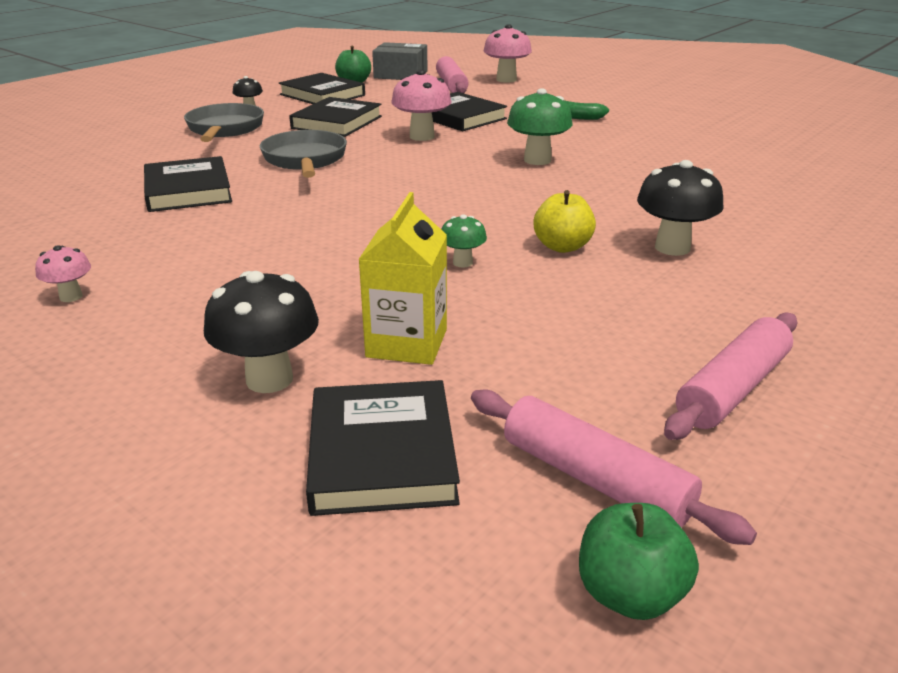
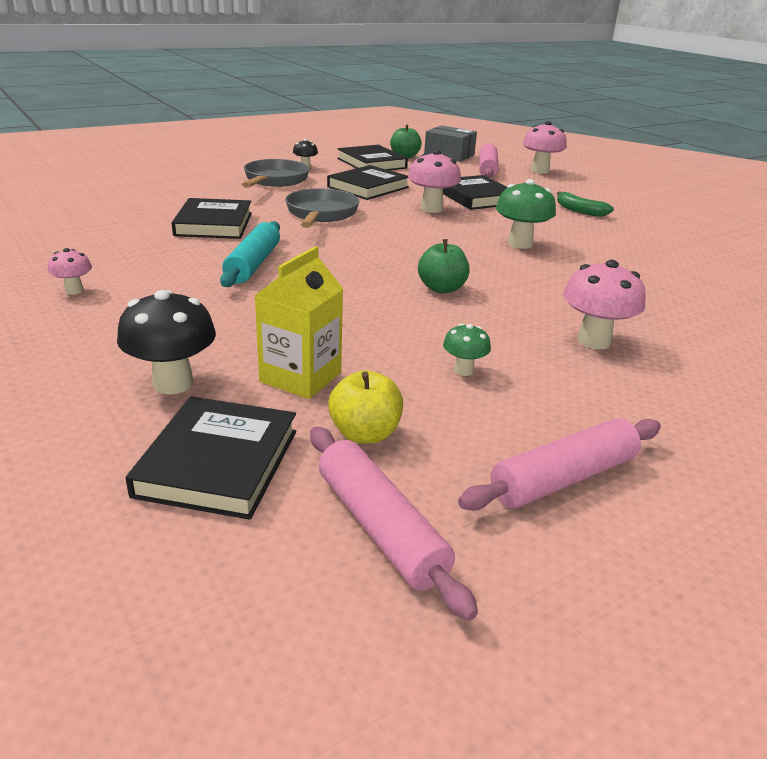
camera: 15 degrees right, 0 degrees up
green mushroom [441,214,487,267] -> green mushroom moved to [443,323,491,376]
yellow apple [534,190,596,253] -> yellow apple moved to [328,370,403,444]
green apple [579,503,699,620] -> green apple moved to [418,239,470,293]
black mushroom [637,160,724,256] -> pink mushroom [563,260,646,349]
none -> turquoise rolling pin [220,221,280,287]

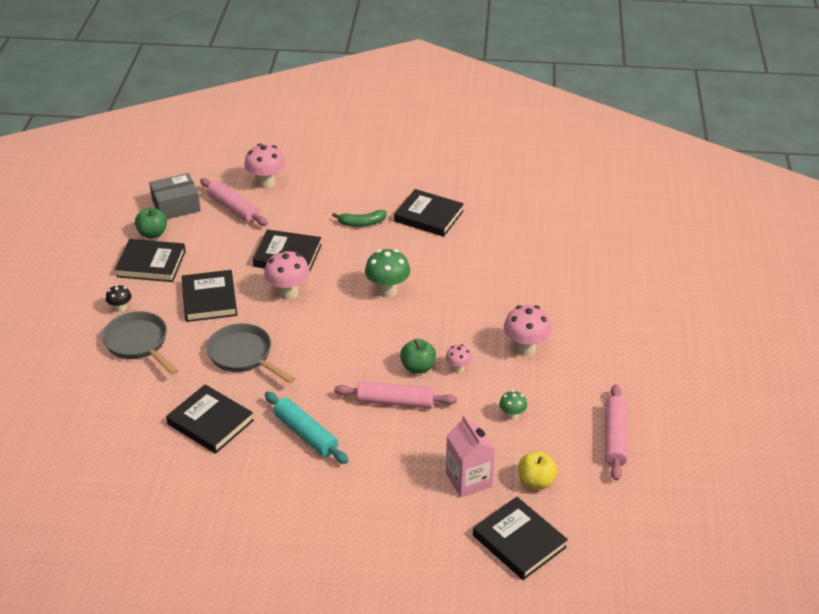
camera: 50 degrees left, 10 degrees up
pink mushroom [48,248,92,295] -> pink mushroom moved to [446,344,472,373]
black mushroom [117,290,216,394] -> none
yellow carton [255,246,343,399] -> pink carton [446,415,495,497]
pink rolling pin [310,427,478,621] -> pink rolling pin moved to [334,381,457,409]
none -> black book [394,189,464,237]

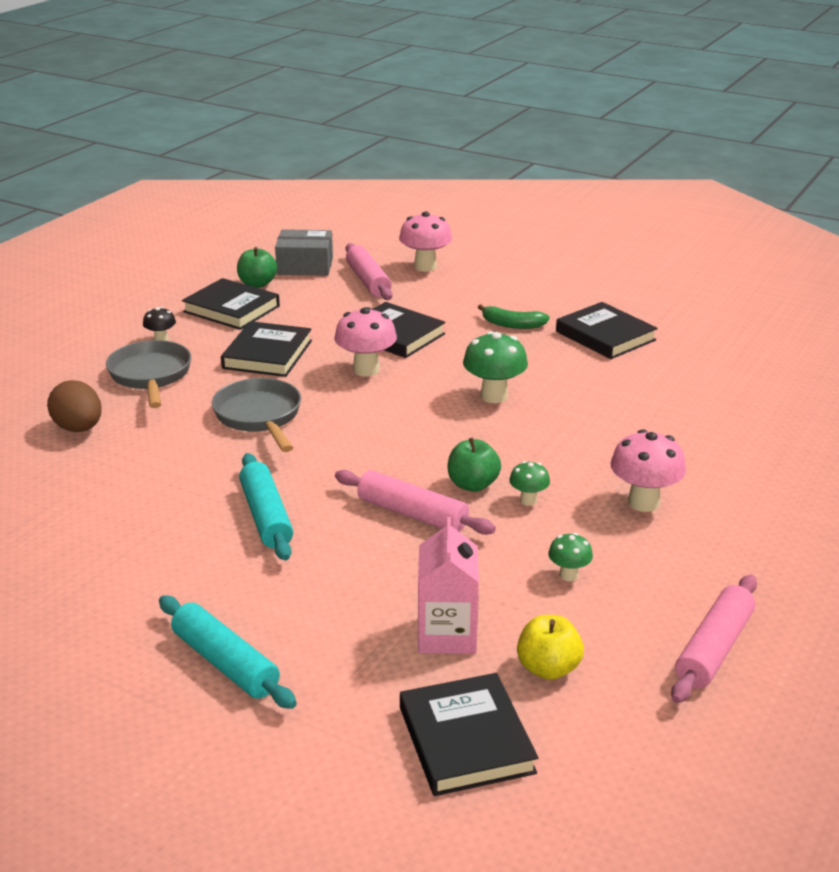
camera: 25 degrees right, 10 degrees down
black book [166,384,254,454] -> none
pink mushroom [446,344,472,373] -> green mushroom [509,461,550,506]
none -> brown egg [47,380,102,432]
none -> turquoise rolling pin [159,595,297,709]

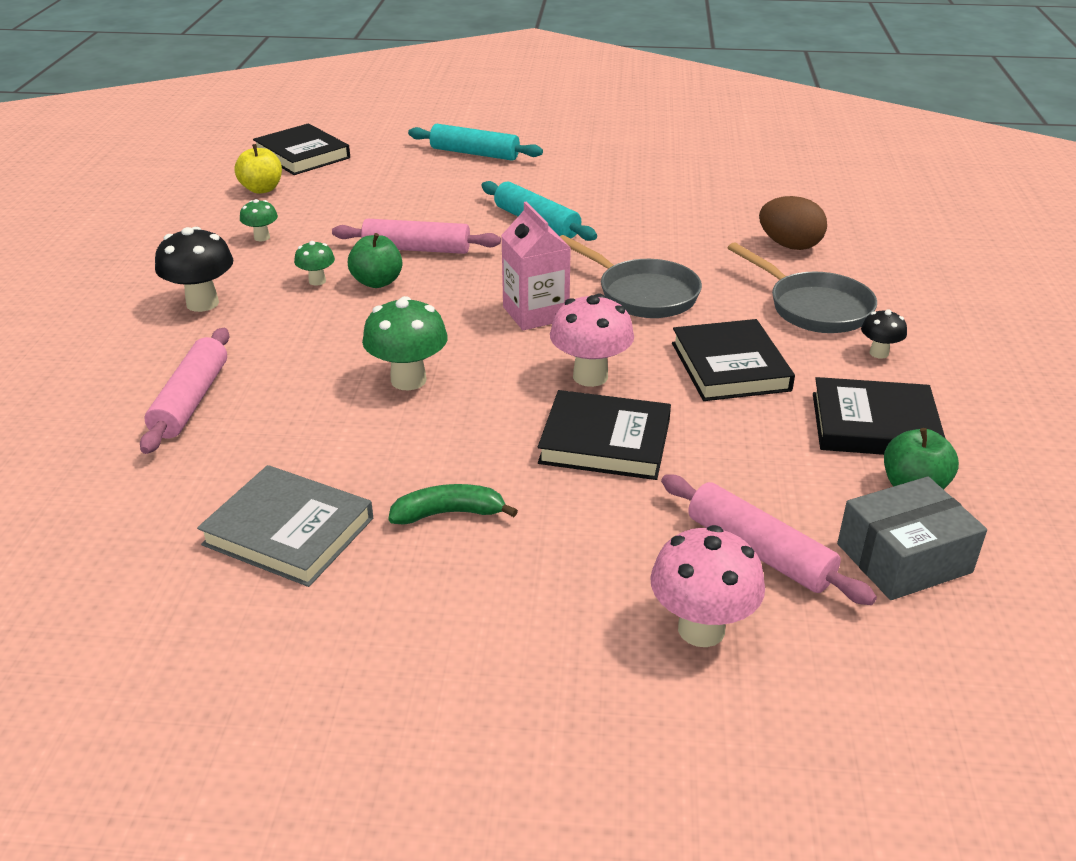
camera: 155 degrees right, 5 degrees up
pink carton [418,517,479,654] -> pink carton moved to [501,202,571,330]
black book [556,302,658,359] -> grey book [197,465,373,587]
pink mushroom [610,429,686,512] -> black mushroom [155,227,233,312]
pink rolling pin [671,575,757,703] -> pink rolling pin moved to [140,328,229,454]

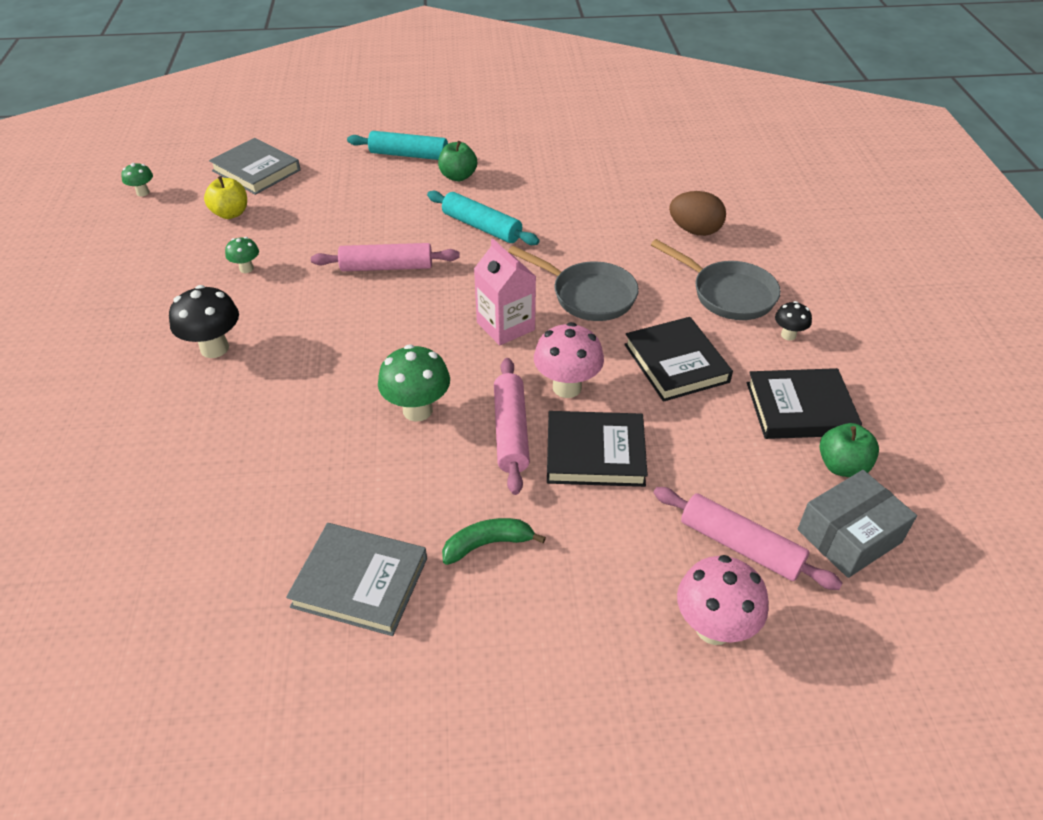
camera: 10 degrees left, 10 degrees up
pink rolling pin [140,328,229,454] -> pink rolling pin moved to [494,358,530,495]
black book [253,123,350,175] -> grey book [209,138,300,195]
green mushroom [294,241,335,286] -> green mushroom moved to [121,163,153,197]
green apple [348,233,402,288] -> green apple moved to [438,141,477,181]

